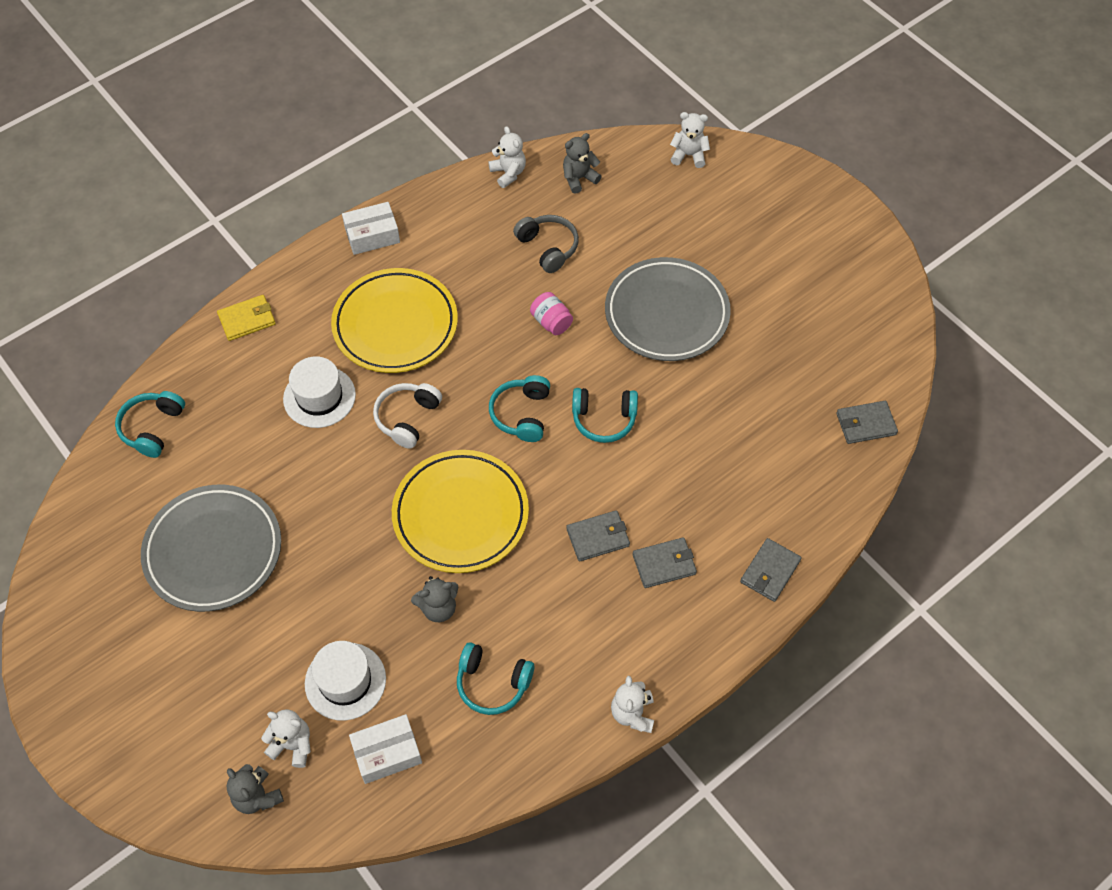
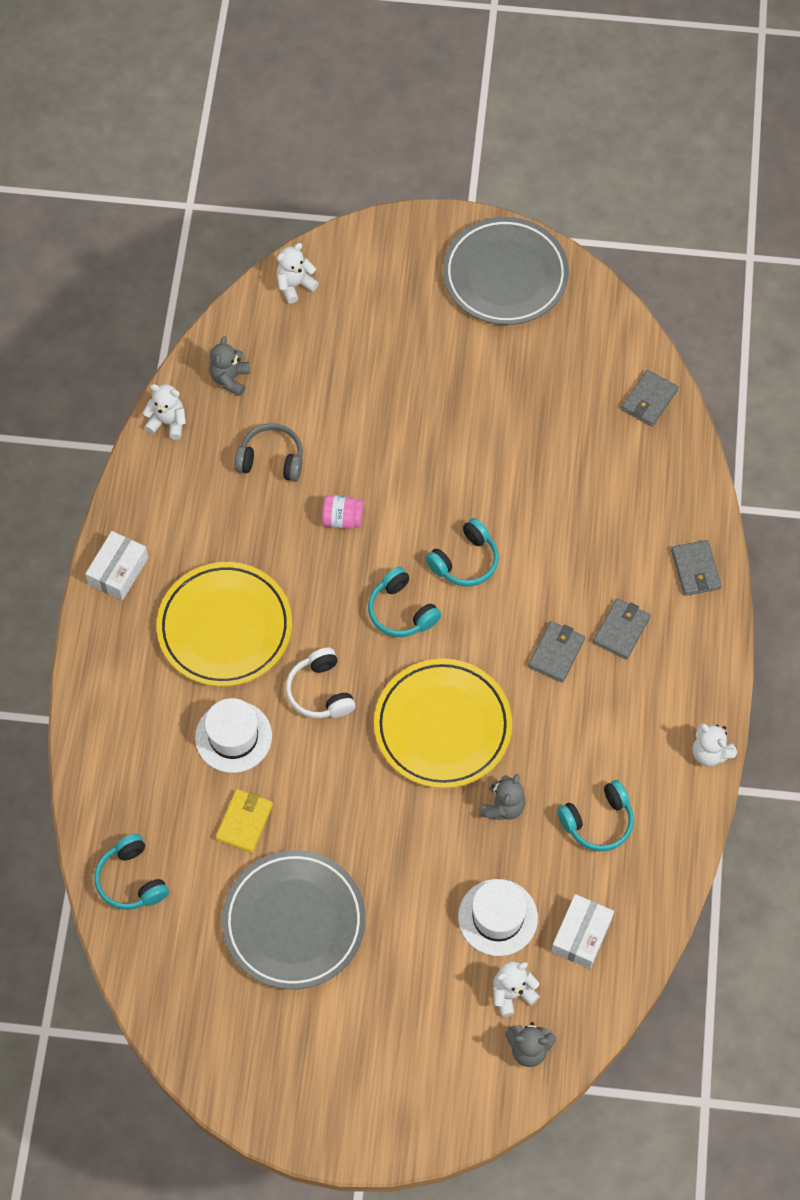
camera: 45 degrees left, 5 degrees up
yellow wallet [217,295,276,341] -> yellow wallet moved to [215,789,273,853]
grey plate [605,257,731,361] -> grey plate moved to [443,217,569,325]

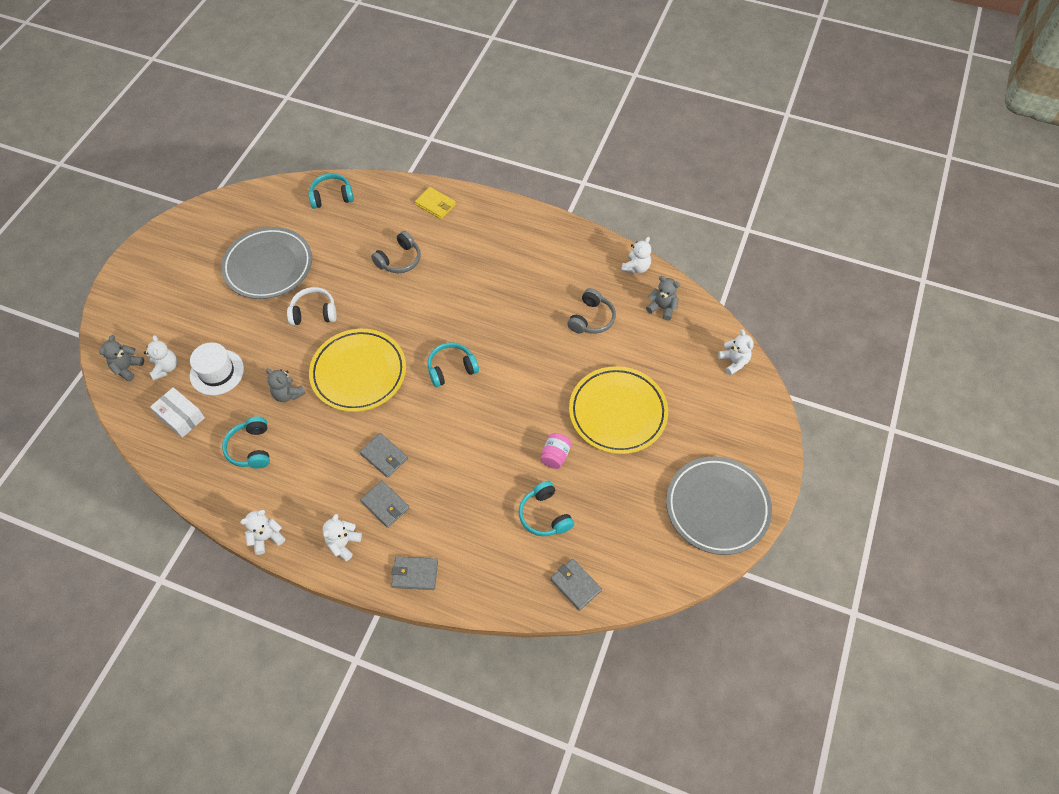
camera: 105 degrees right, 5 degrees down
white box [85,531,149,600] -> none
yellow plate [156,562,292,687] -> yellow plate moved to [569,366,668,454]
white hat [195,698,272,773] -> grey headphones [371,231,421,273]
yellow wallet [215,789,273,853] -> yellow wallet moved to [415,187,456,219]
white headphones [286,648,356,718] -> white headphones moved to [287,287,337,325]
pink jar [322,495,363,529] -> pink jar moved to [541,433,572,469]
turquoise headphones [425,518,499,587] -> turquoise headphones moved to [519,481,574,536]
none -> white teddy bear [323,514,362,561]

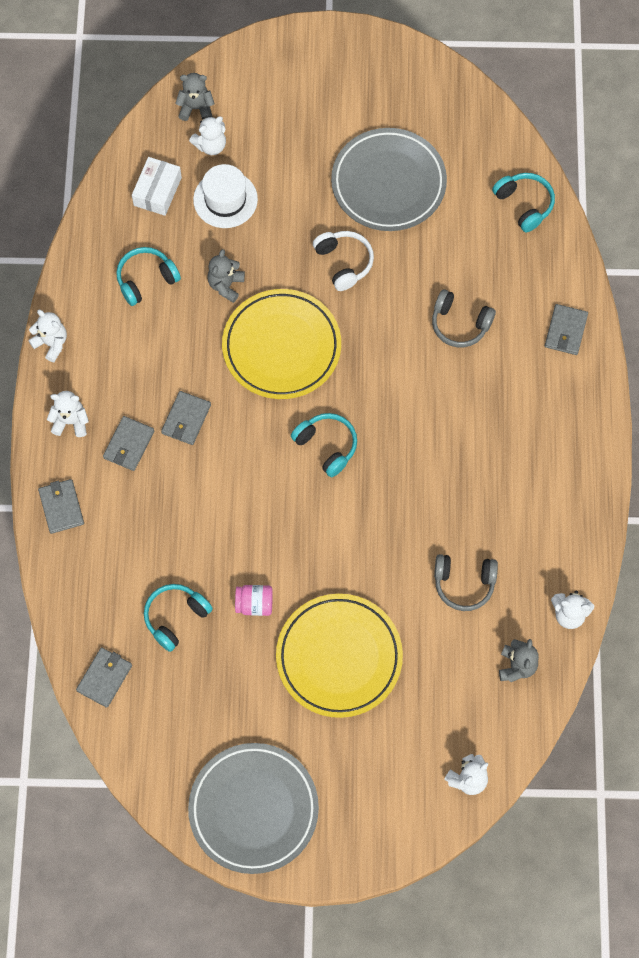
camera: 70 degrees right, 10 degrees up
yellow wallet [415,187,456,219] -> grey wallet [545,304,588,355]

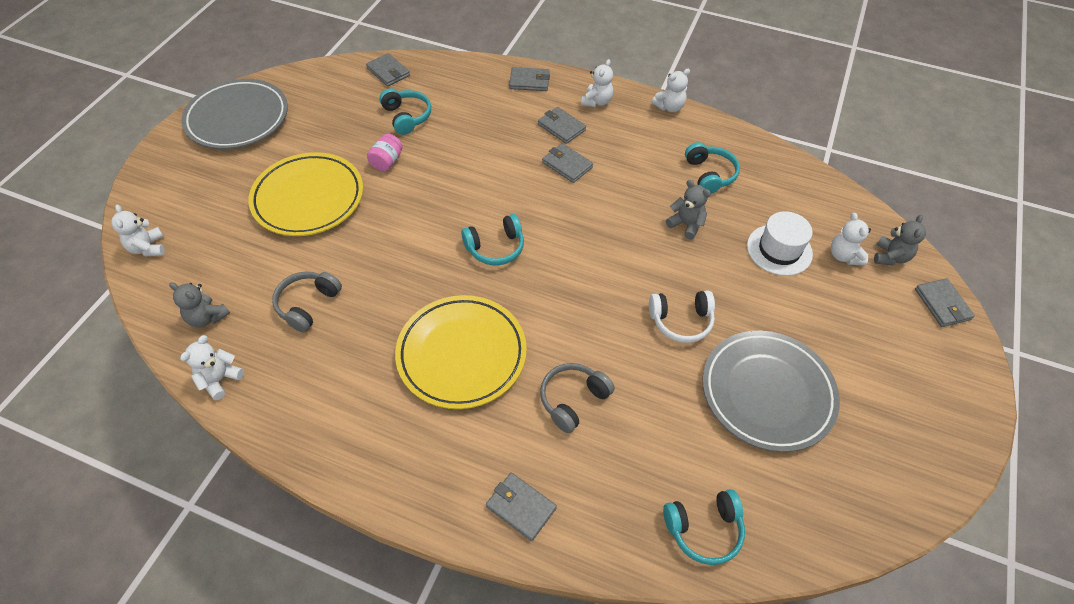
camera: 110 degrees right, 15 degrees down
white box [132,157,182,216] -> none
yellow plate [222,289,341,399] -> yellow plate moved to [395,295,527,409]
none -> grey wallet [915,278,975,327]

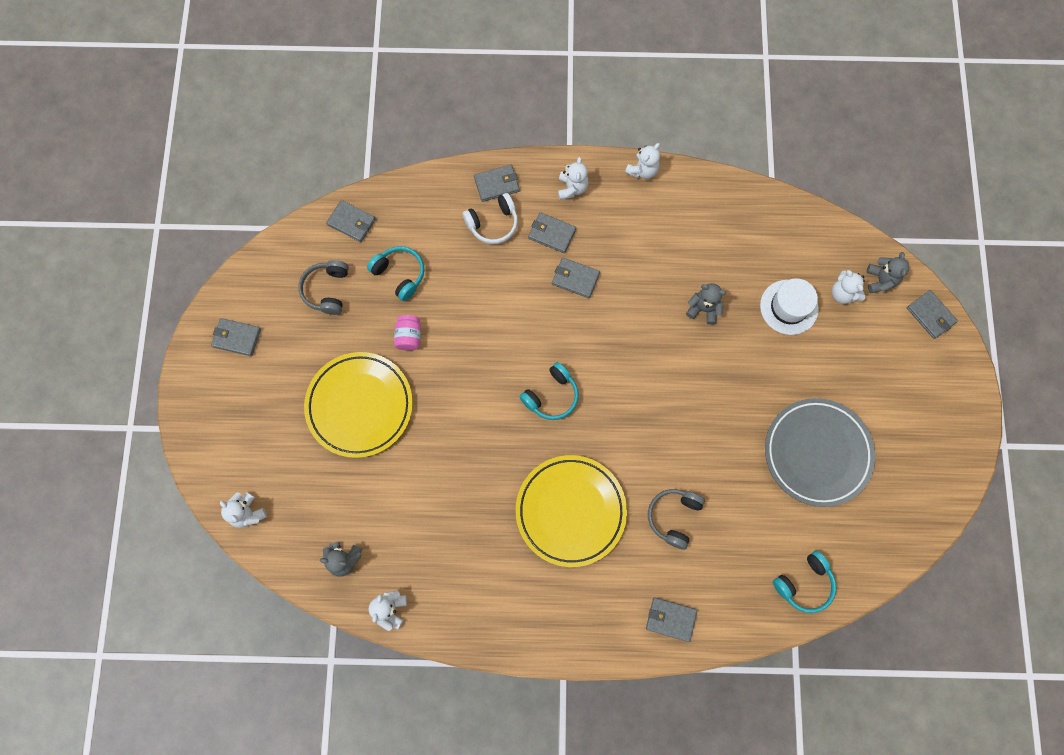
camera: 20 degrees left, 20 degrees up
grey plate [181,79,288,149] -> grey wallet [211,318,261,356]
grey headphones [272,271,342,333] -> grey headphones moved to [298,260,349,315]
white headphones [649,291,715,343] -> white headphones moved to [463,193,518,244]
turquoise headphones [685,142,740,194] -> none

